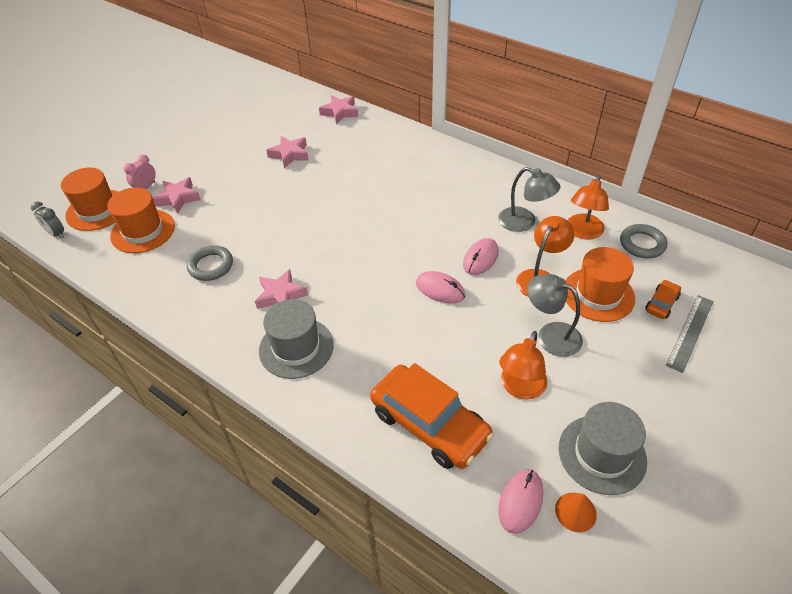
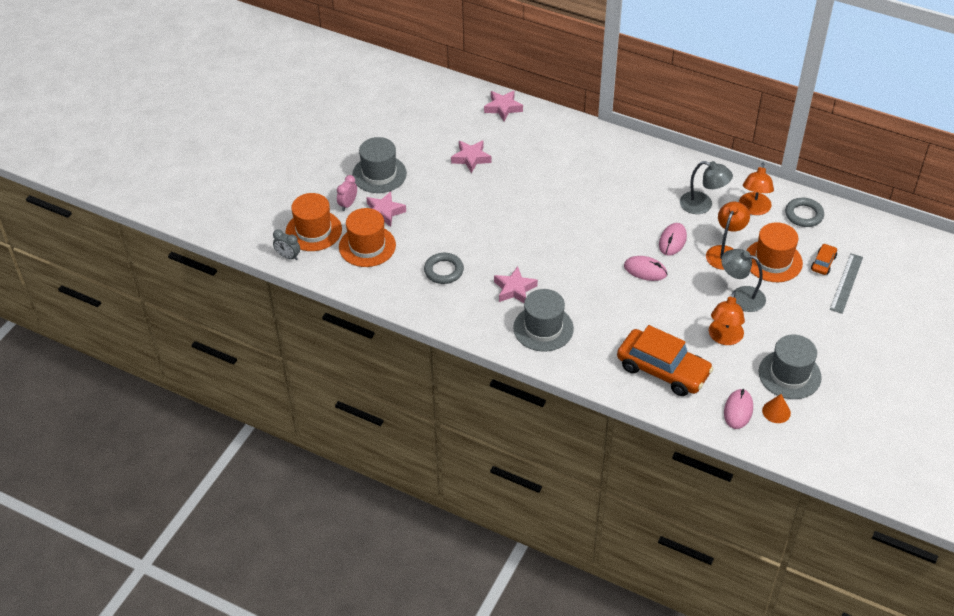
camera: 10 degrees left, 0 degrees up
none -> grey hat [352,137,407,193]

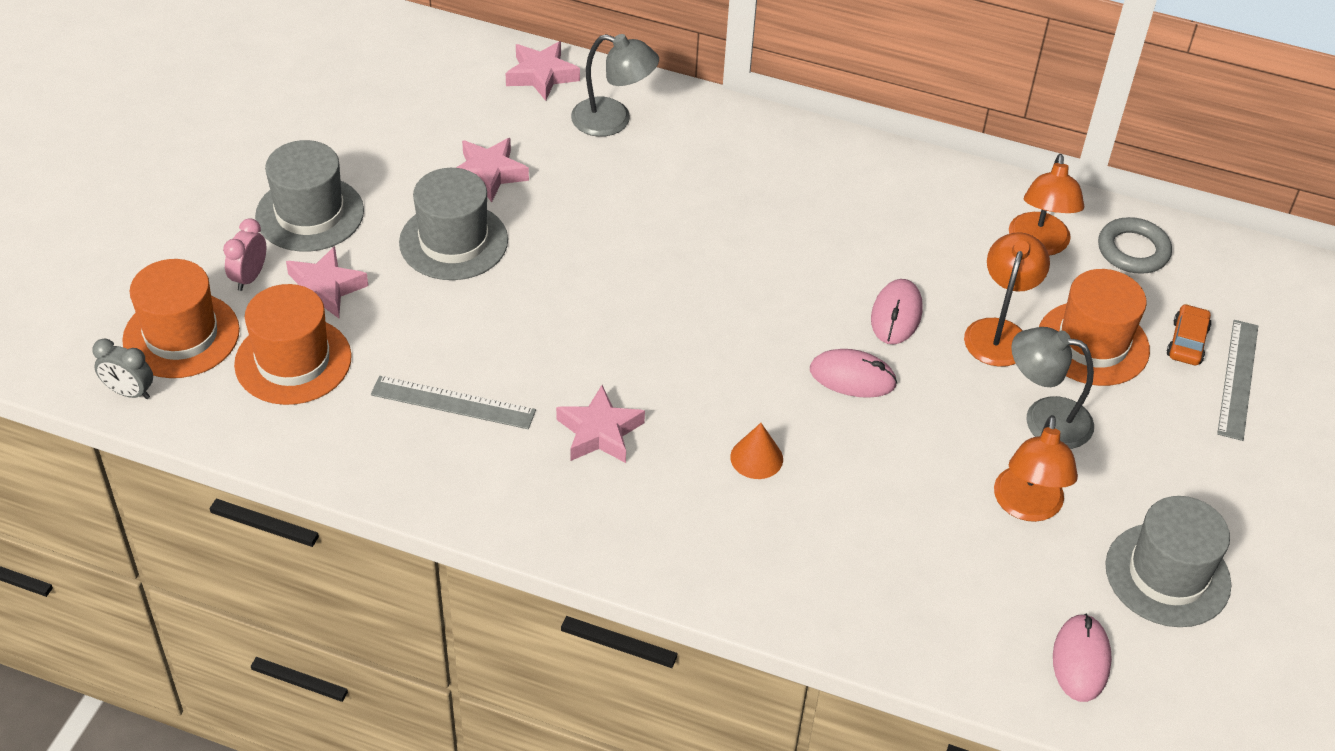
camera: 10 degrees left, 0 degrees up
grey ring [424,253,464,284] -> grey ruler [371,376,536,429]
grey hat [513,289,574,352] -> grey hat moved to [399,168,508,280]
orange car [617,325,714,396] -> none
grey lamp [680,161,733,214] -> grey lamp moved to [571,34,659,137]
orange cone [762,394,791,423] -> orange cone moved to [730,423,783,479]

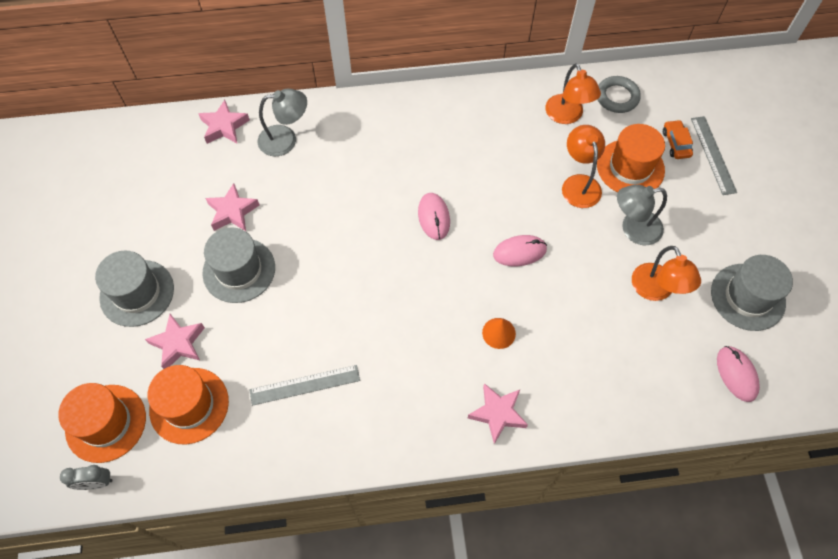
camera: 25 degrees left, 15 degrees up
pink clock [223,218,266,291] -> none
pink star [556,385,645,463] -> pink star moved to [468,383,528,444]
pink mouse [871,279,923,344] -> pink mouse moved to [418,193,450,240]

